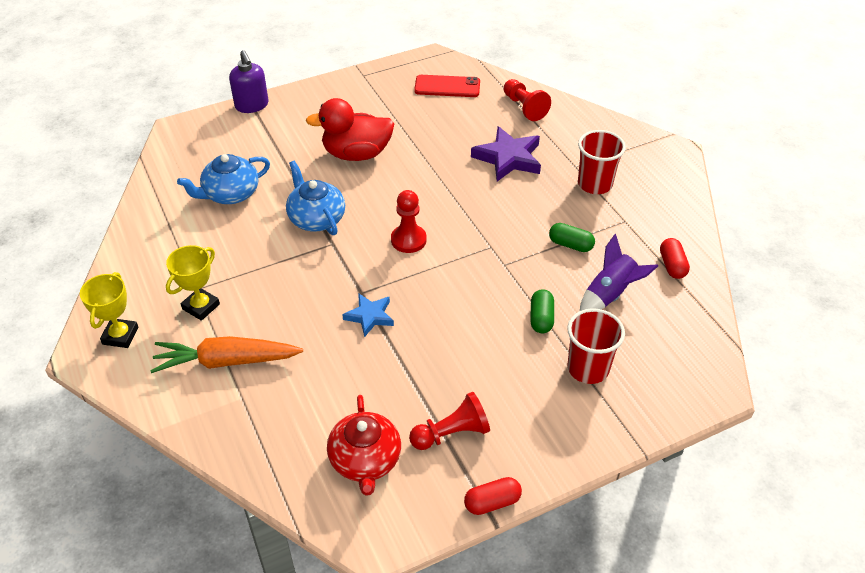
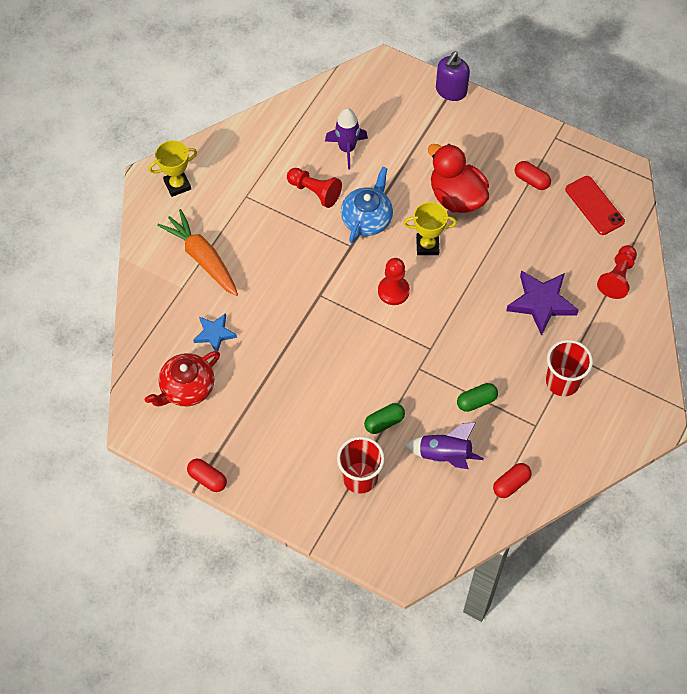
camera: 55 degrees right, 15 degrees up
yellow trophy [166,245,220,321] -> yellow trophy moved to [403,202,457,255]
blue teapot [177,154,270,204] -> purple rocket [325,108,368,170]
blue star [342,293,394,337] -> blue star moved to [193,313,237,351]
red pawn [409,392,490,450] -> red pawn moved to [287,168,342,208]
green capsule [549,223,595,252] -> green capsule turned 75 degrees clockwise [457,383,498,412]
none -> red capsule [515,161,551,190]

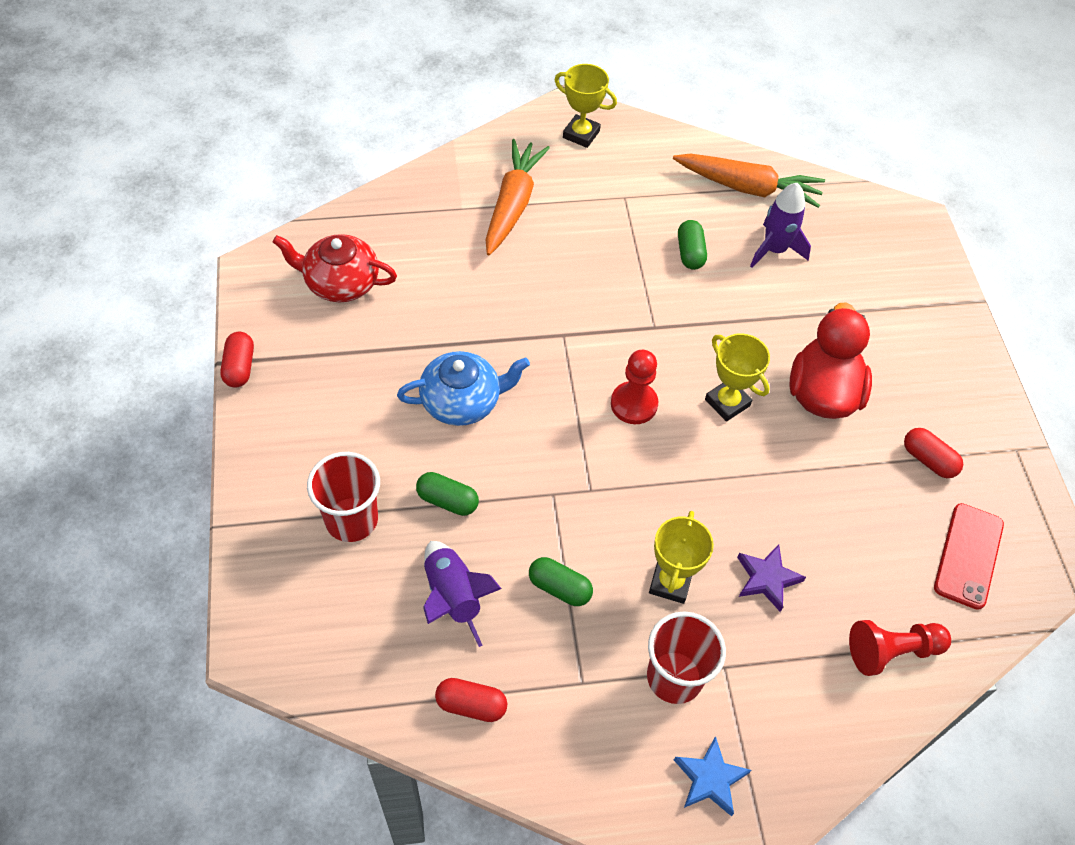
camera: 50 degrees right, 5 degrees down
blue star [193,313,237,351] -> blue star moved to [674,736,751,817]
red pawn [287,168,342,208] -> green capsule [678,220,707,270]
blue teapot [341,166,393,243] -> blue teapot moved to [397,351,530,426]
purple soap dispenser [436,52,470,101] -> none
purple star [506,270,579,336] -> purple star [737,544,806,612], size x0.61
red capsule [515,161,551,190] -> red capsule turned 45 degrees counterclockwise [904,428,963,478]
none -> yellow trophy [649,511,714,604]
none -> orange carrot [673,154,825,208]

